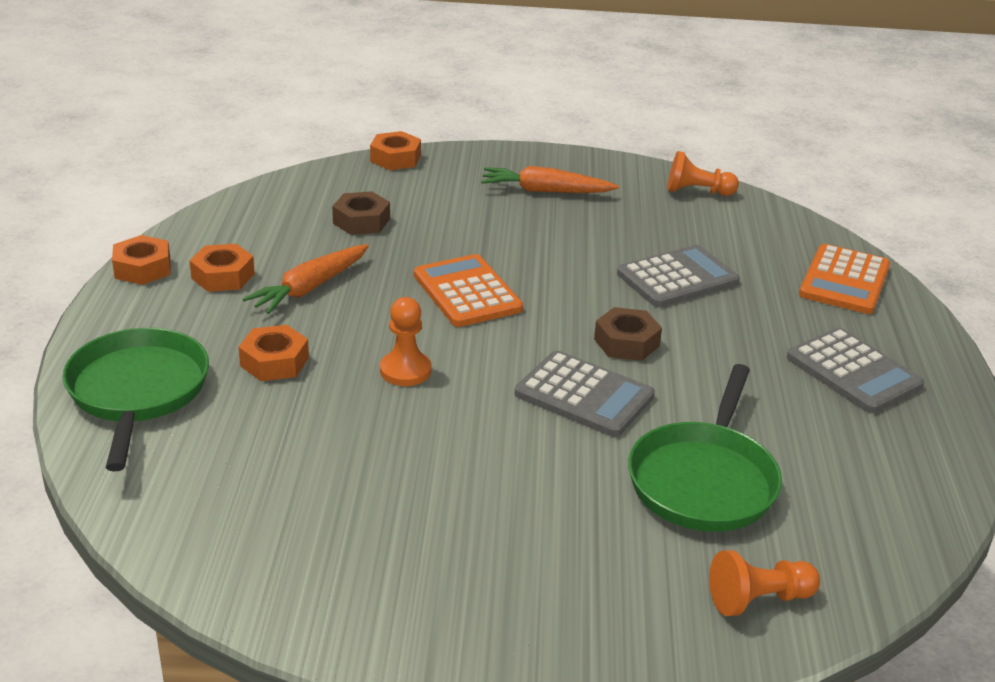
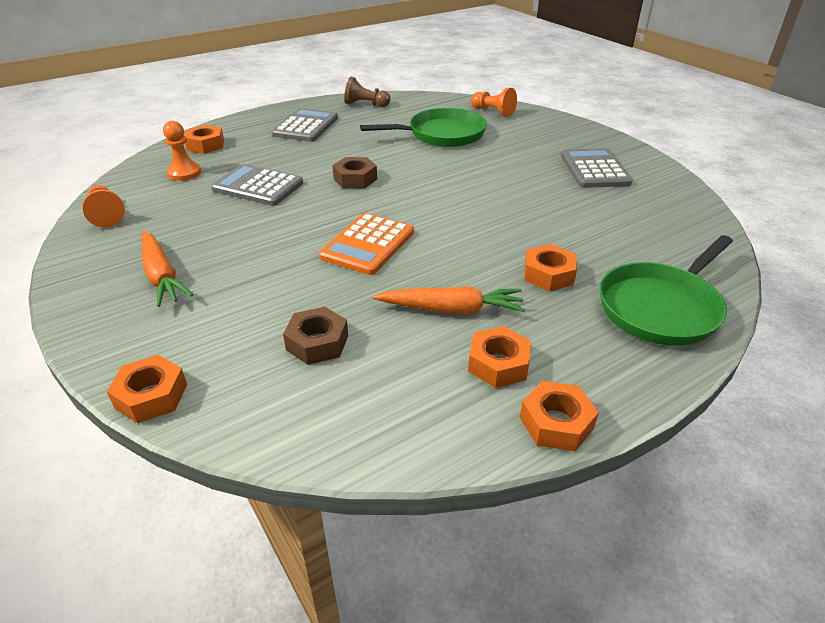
camera: 125 degrees left, 5 degrees up
orange pawn [380,297,431,386] -> orange pawn moved to [163,121,201,181]
grey calculator [515,351,655,437] -> grey calculator moved to [561,148,632,188]
orange calculator [799,244,890,314] -> orange nut [184,125,224,154]
none -> brown pawn [344,77,391,107]

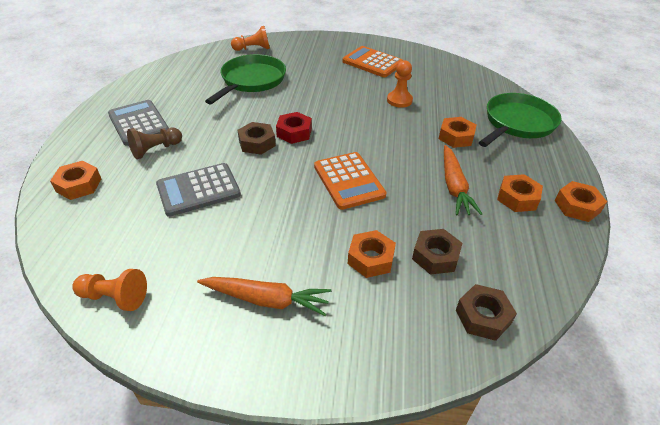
camera: 50 degrees left, 5 degrees up
orange nut [107,355,187,423] -> orange nut moved to [348,230,396,278]
orange pawn [163,121,201,181] -> orange pawn moved to [387,60,413,108]
brown pawn [344,77,391,107] -> brown pawn moved to [127,127,182,159]
orange carrot [373,287,525,314] -> orange carrot turned 135 degrees clockwise [444,145,482,215]
grey calculator [561,148,632,188] -> orange calculator [342,46,403,77]
green pan [599,235,733,346] -> green pan turned 135 degrees counterclockwise [479,93,561,147]
none -> red nut [276,112,312,144]
none -> brown nut [456,284,517,341]

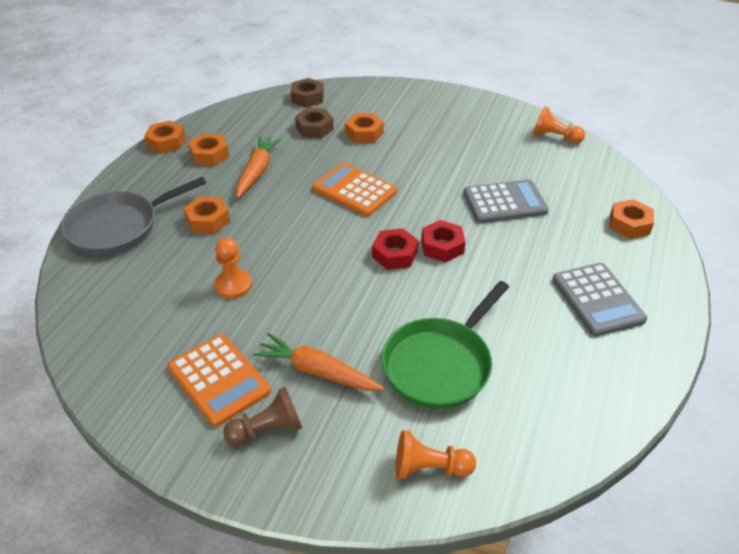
camera: 165 degrees left, 0 degrees up
brown pawn [127,127,182,159] -> brown pawn moved to [223,387,302,446]
orange carrot [197,277,331,316] -> orange carrot moved to [253,333,384,391]
brown nut [237,122,276,155] -> red nut [421,220,465,262]
orange calculator [314,152,387,210] -> orange calculator turned 45 degrees counterclockwise [312,163,397,216]
green pan [479,93,561,147] -> grey pan [61,177,206,255]

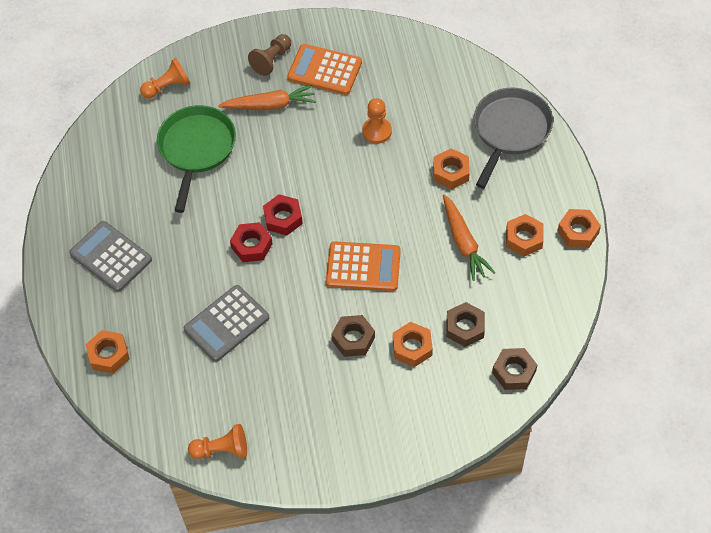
camera: 150 degrees right, 15 degrees up
none -> brown nut [331,315,375,357]

